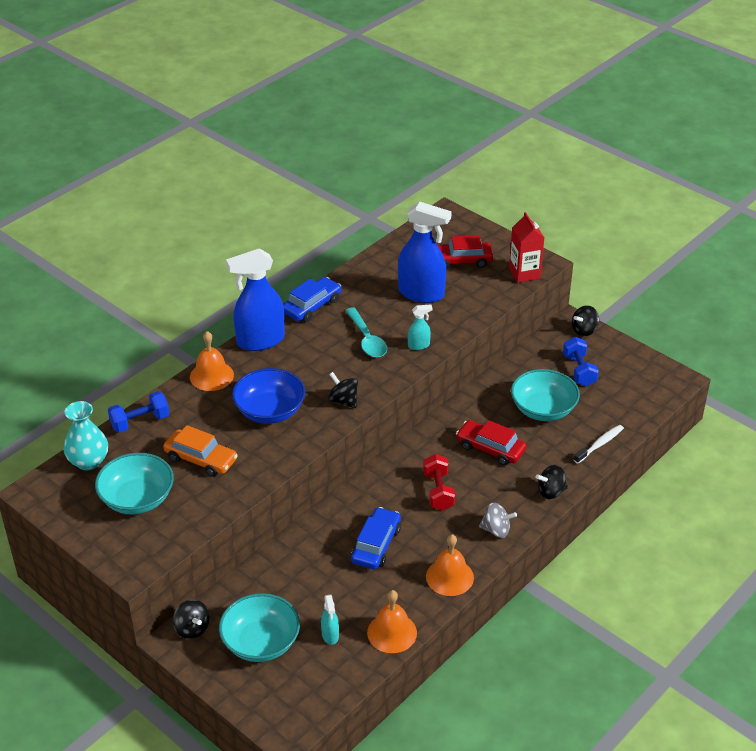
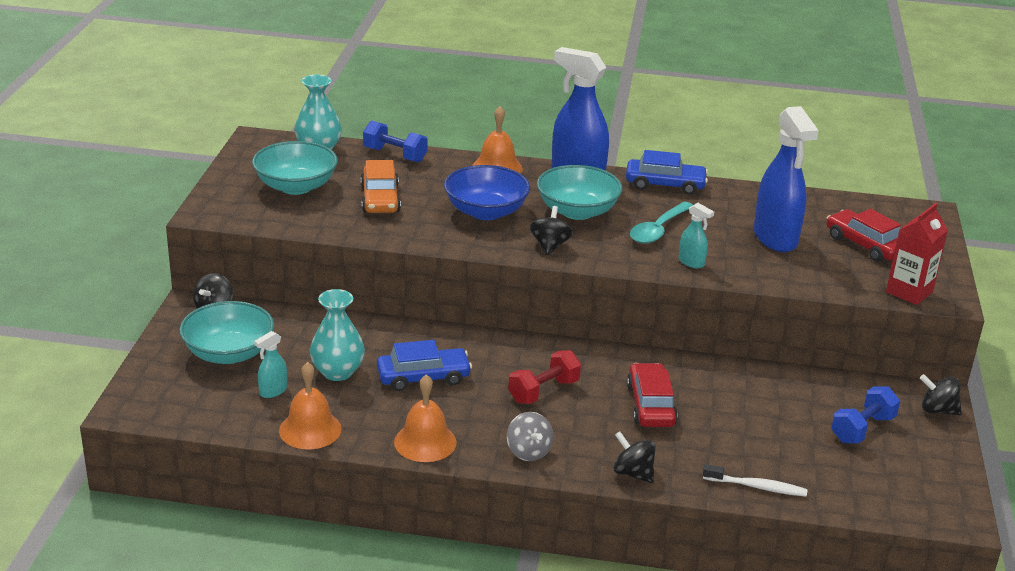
camera: 55 degrees right, 10 degrees down
turquoise bowl [511,369,580,421] -> turquoise bowl moved to [537,165,622,220]
none -> turquoise vase [309,289,365,381]

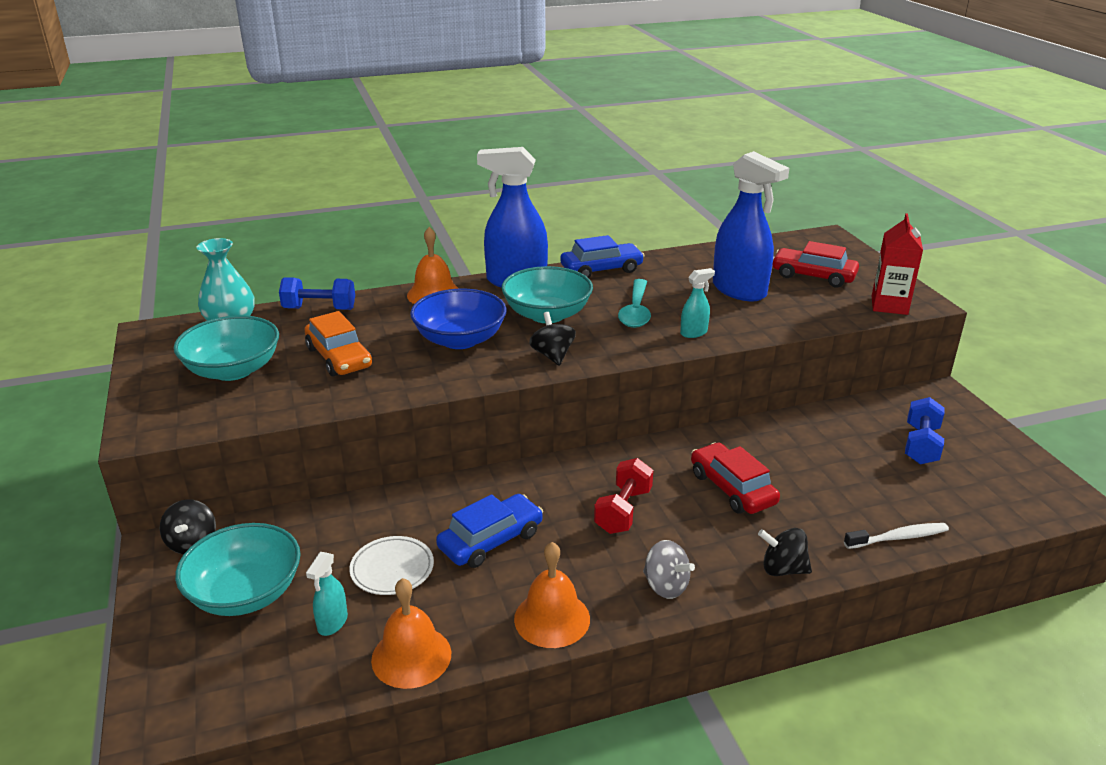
camera: 25 degrees left, 0 degrees up
turquoise vase [309,289,365,381] -> white plate [349,536,434,595]
turquoise spray bottle [679,203,714,268] -> turquoise spray bottle turned 45 degrees counterclockwise [680,268,715,338]
black spinning top [920,374,962,415] -> none

